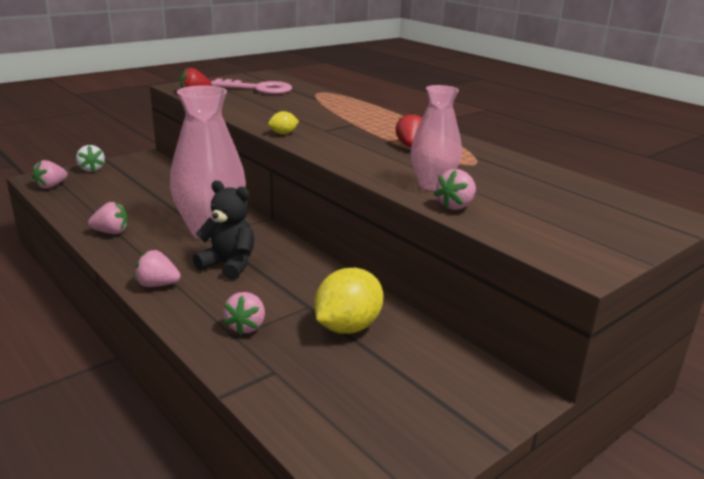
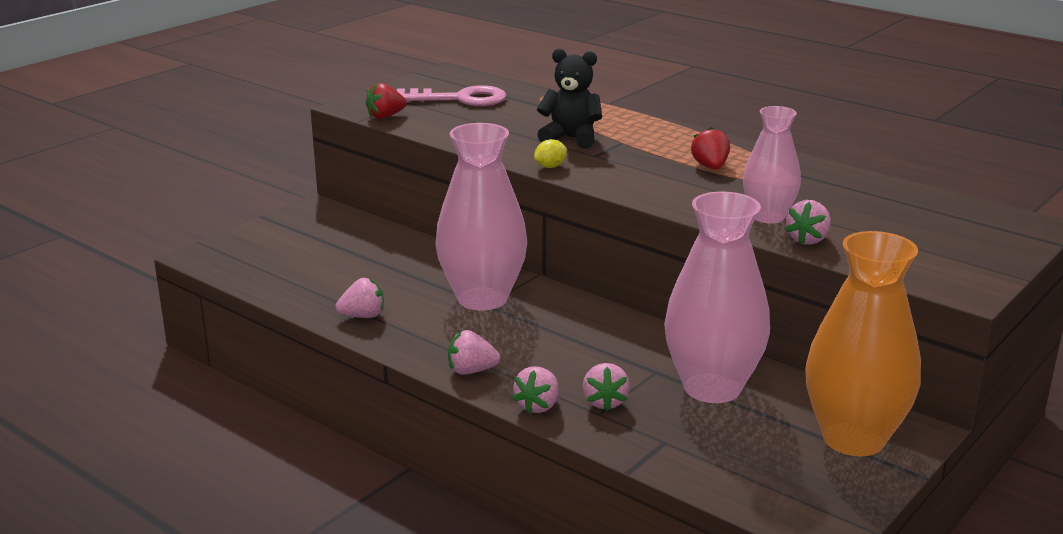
camera: 10 degrees left, 0 degrees up
pink strawberry [32,160,68,189] -> pink strawberry moved to [512,366,559,414]
white strawberry [76,145,105,172] -> none
black teddy bear [193,180,254,280] -> black teddy bear moved to [537,49,602,148]
yellow lemon [314,268,384,334] -> pink vase [664,192,770,403]
none -> orange vase [805,231,921,456]

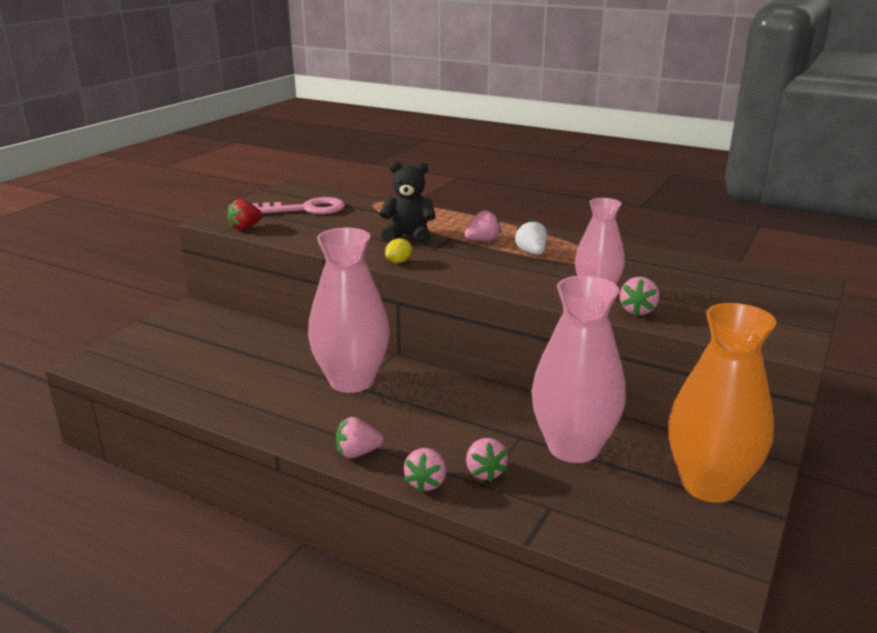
camera: 10 degrees left, 0 degrees up
pink strawberry [335,278,384,318] -> pink strawberry moved to [464,210,501,242]
red strawberry [691,127,730,169] -> white strawberry [515,220,547,255]

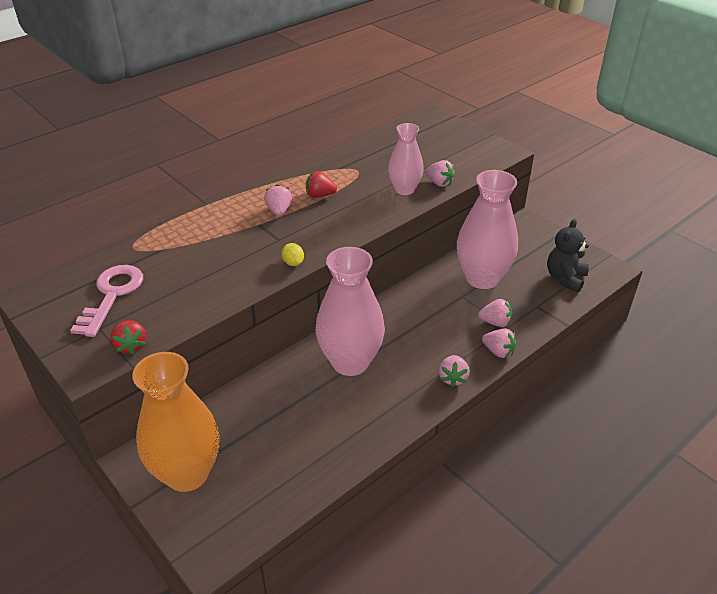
camera: 70 degrees left, 15 degrees up
black teddy bear [379,161,436,244] -> black teddy bear moved to [547,219,589,292]
white strawberry [515,220,547,255] -> red strawberry [306,171,337,198]
orange vase [668,303,776,503] -> orange vase moved to [132,352,220,492]

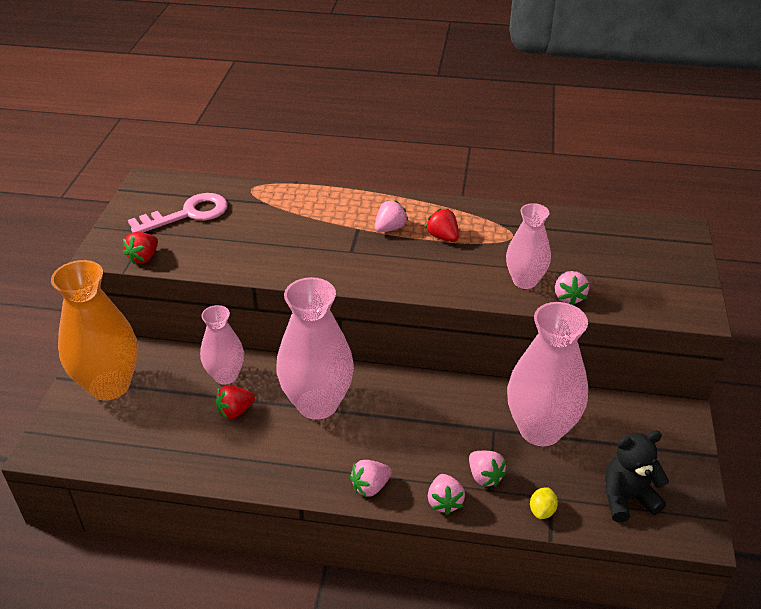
camera: 50 degrees right, 0 degrees up
yellow lemon [282,243,304,266] -> yellow lemon moved to [530,487,558,519]
none -> pink vase [200,305,244,385]
none -> red strawberry [216,385,255,419]

